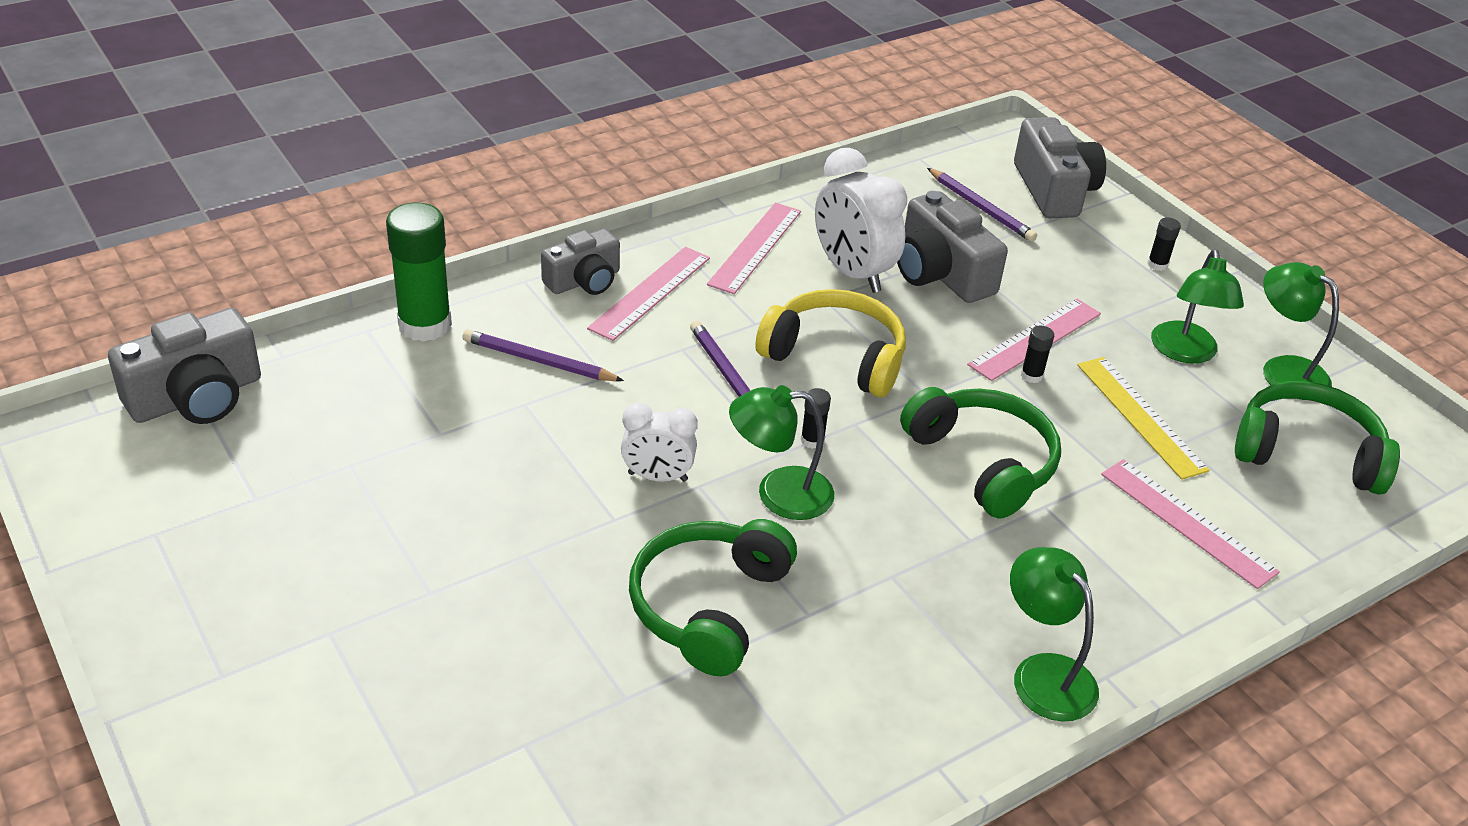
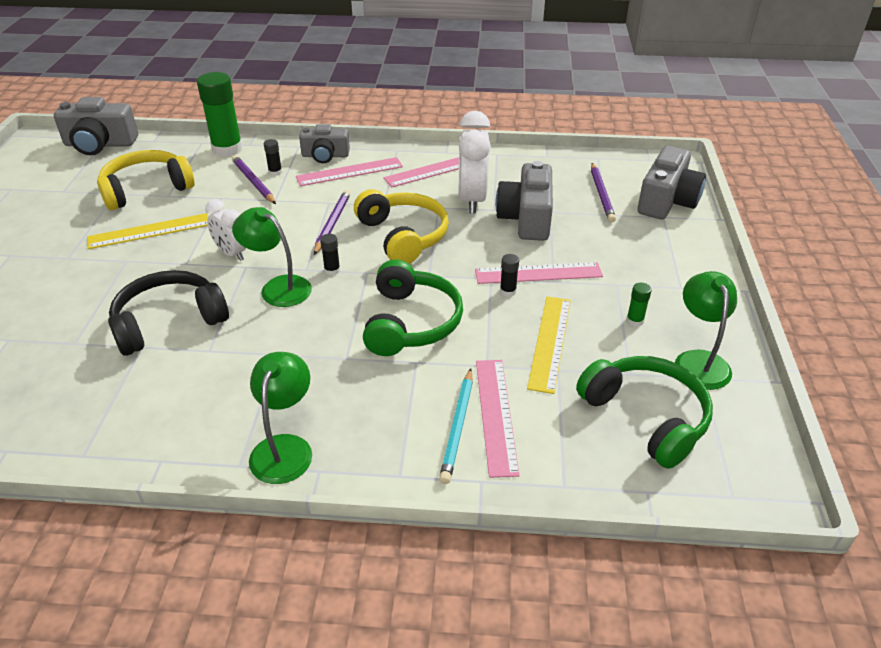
camera: 40 degrees right, 0 degrees up
green headphones [629,519,797,676] -> black headphones [108,270,229,356]
black glue stick [1147,217,1181,271] -> black glue stick moved to [264,139,282,176]
green lamp [1151,249,1244,364] -> green glue stick [626,283,652,327]
none -> yellow ruler [87,213,208,249]
none -> yellow headphones [97,150,195,210]
none -> turquoise pencil [439,368,473,484]

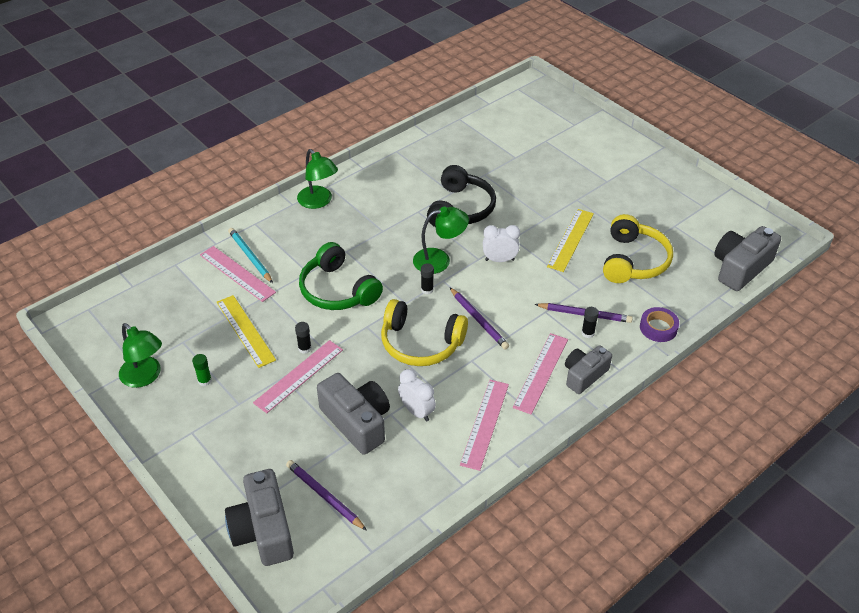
camera: 135 degrees right, 5 degrees up
green glue stick [197,72,243,157] -> purple tape [640,307,679,342]
white clock [459,111,491,214] -> white clock [398,369,436,422], size x0.61
green headphones [576,356,713,469] -> none

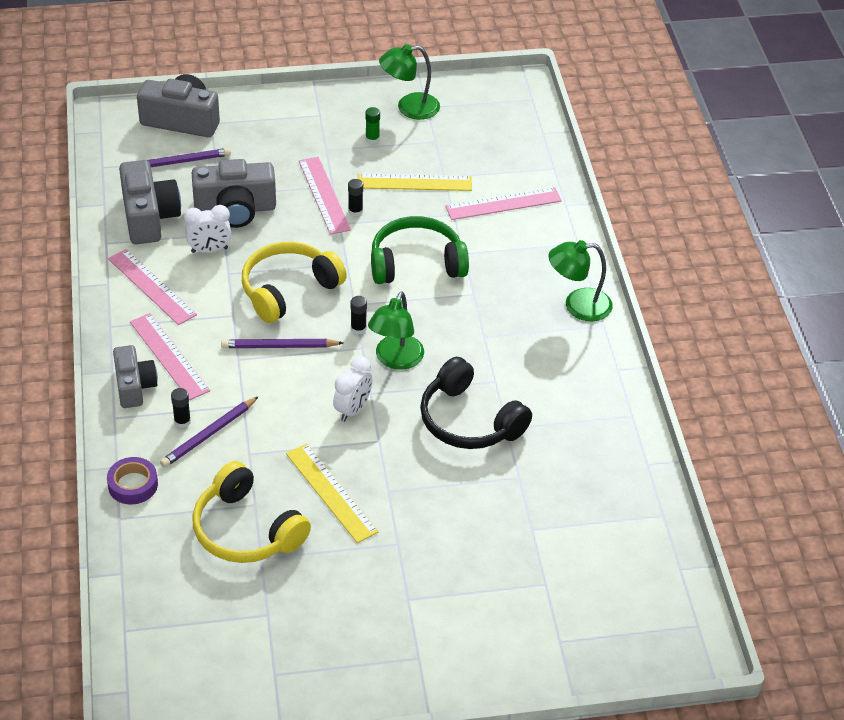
camera: 120 degrees right, 0 degrees up
turquoise pencil [228,228,273,283] -> none
grey camera [714,226,781,291] -> grey camera moved to [119,160,181,244]

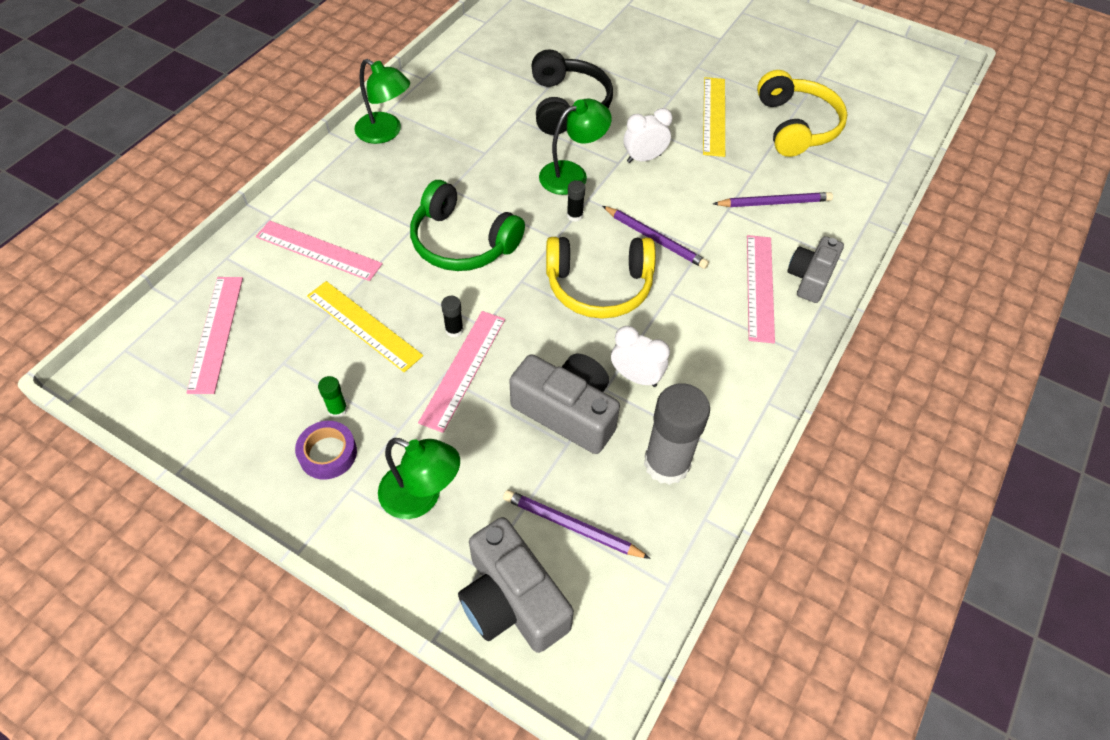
camera: 140 degrees left, 10 degrees up
purple tape [107,457,158,505] -> purple tape moved to [295,421,357,480]
pink ruler [108,249,197,325] -> pink ruler moved to [186,277,243,394]
grey camera [119,160,181,244] -> grey glue stick [644,383,710,485]
black glue stick [171,388,191,428] -> none
green lamp [379,44,440,120] -> green lamp moved to [378,438,460,519]

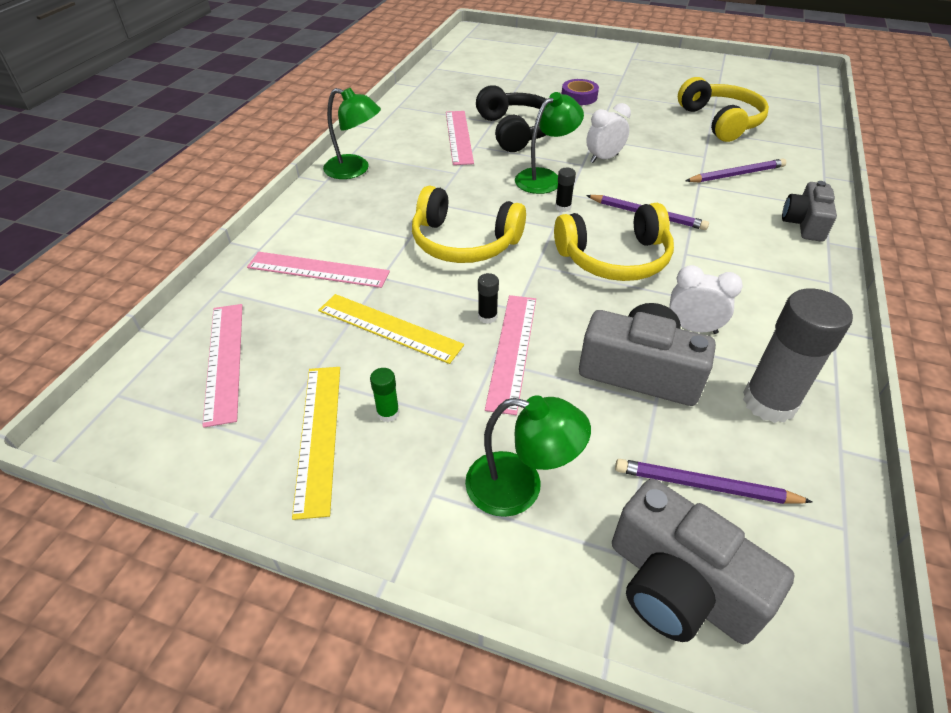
camera: 10 degrees left, 10 degrees down
purple tape [295,421,357,480] -> purple tape moved to [562,79,599,105]
green headphones [410,180,525,271] -> yellow headphones [412,185,526,263]
yellow ruler [703,77,725,157] -> yellow ruler moved to [292,367,340,520]
pink ruler [747,235,775,343] -> pink ruler moved to [446,111,474,165]

